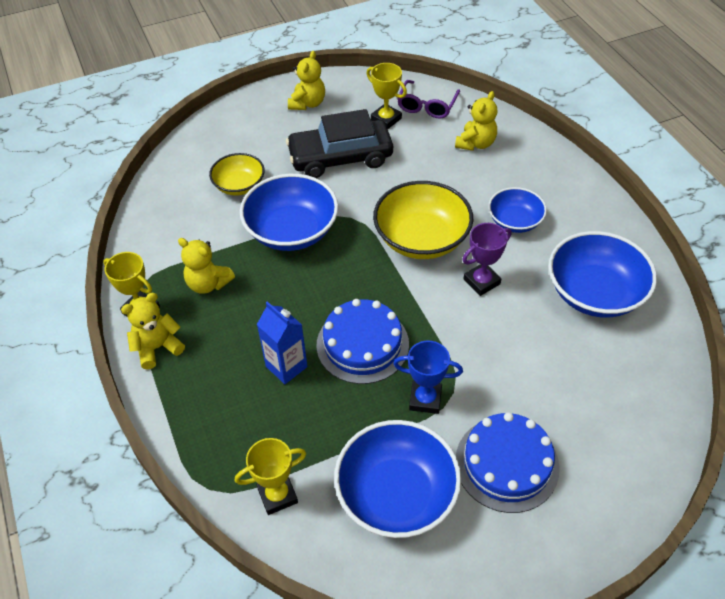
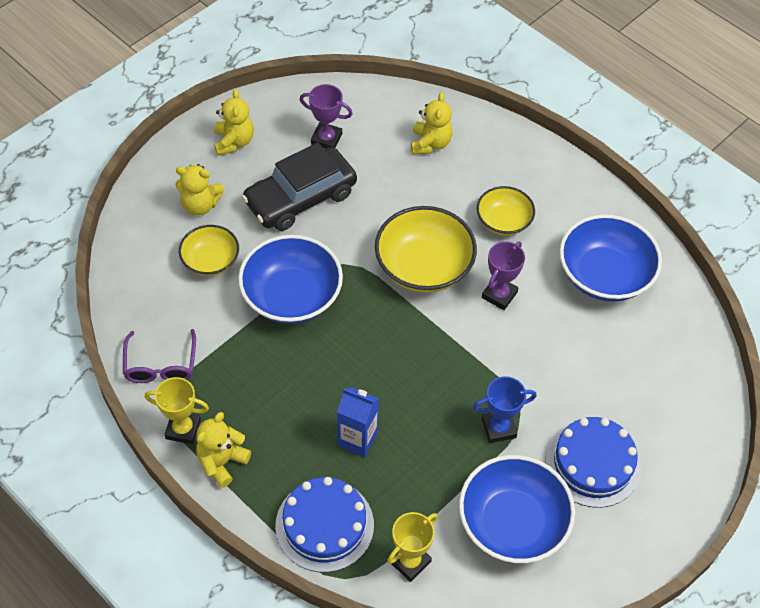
camera: 25 degrees left, 5 degrees up
yellow teddy bear [178,238,235,294] -> yellow teddy bear moved to [176,164,224,215]
blue cake [317,299,409,384] -> blue cake moved to [275,477,374,572]
yellow trophy [367,63,407,129] -> purple trophy [299,84,353,149]
purple glasses [397,80,460,119] -> purple glasses moved to [123,329,196,383]
blue bowl [488,187,547,233] -> yellow bowl [477,186,535,236]

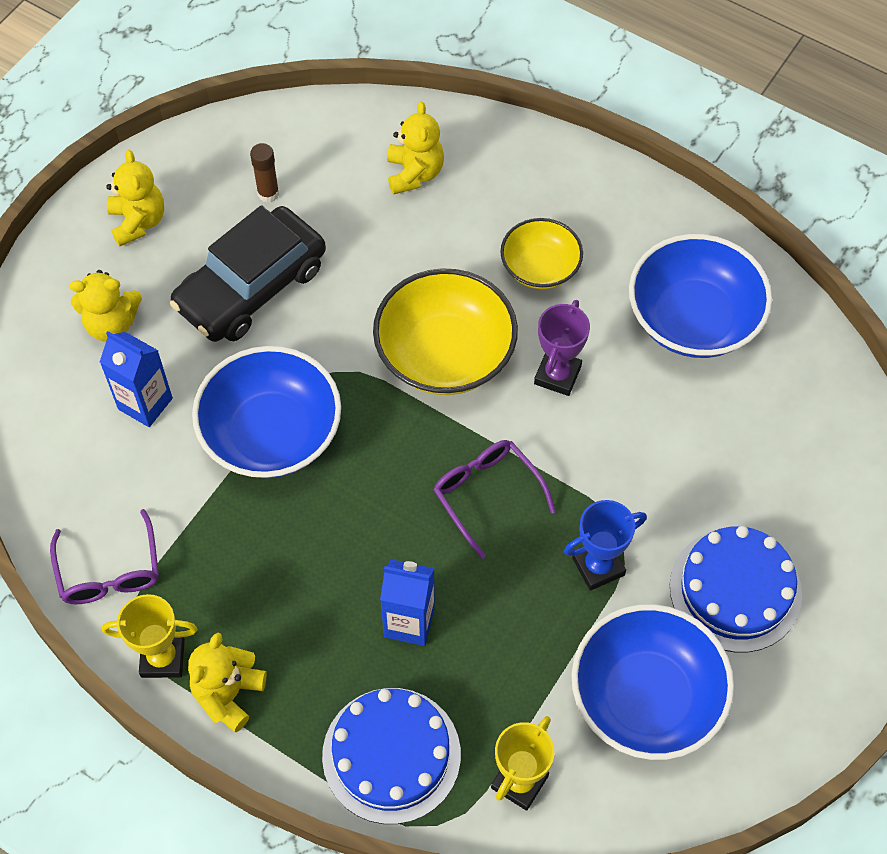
camera: 10 degrees left, 5 degrees up
yellow bowl [179,225,239,276] -> blue carton [100,331,173,427]
purple trophy [299,84,353,149] -> brown glue stick [250,143,279,202]
none -> purple glasses [434,440,556,559]

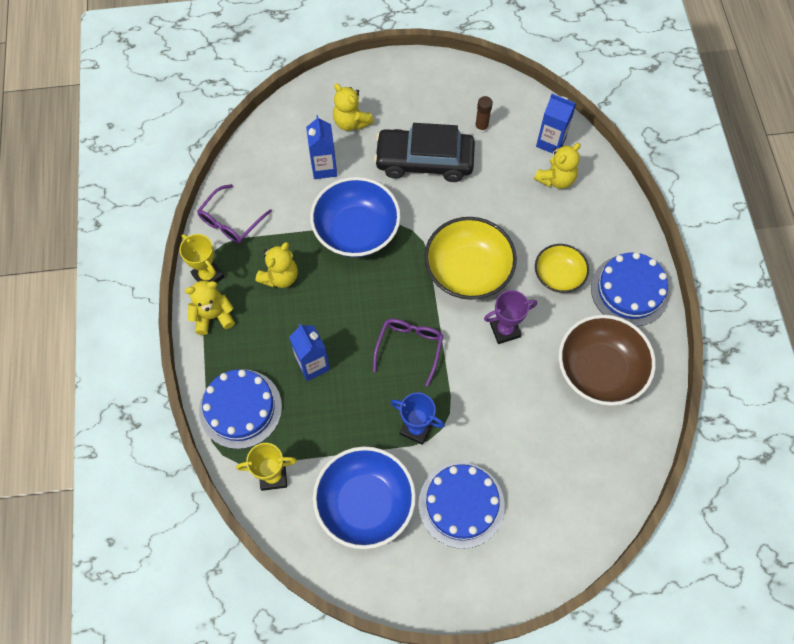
camera: 50 degrees right, 5 degrees up
yellow teddy bear [106,150,164,247] -> yellow teddy bear moved to [255,242,298,288]
blue bowl [629,234,772,358] -> brown bowl [559,315,656,406]
none -> blue carton [536,94,576,154]
none -> blue cake [591,252,670,327]

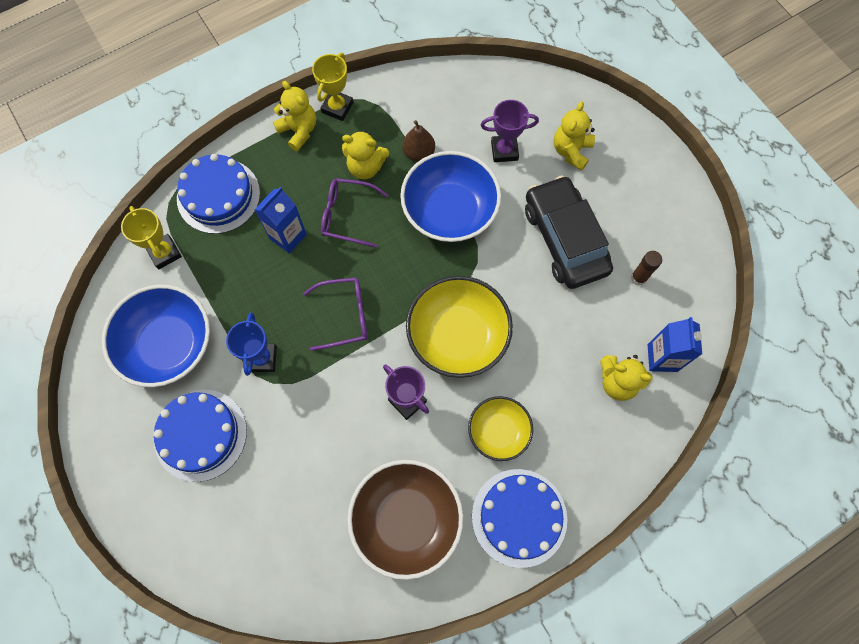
camera: 65 degrees right, 5 degrees up
purple glasses [197,184,272,244] -> purple glasses moved to [321,178,389,248]
blue carton [306,115,337,179] -> purple trophy [481,100,539,162]
none -> brown pear [403,120,435,162]

